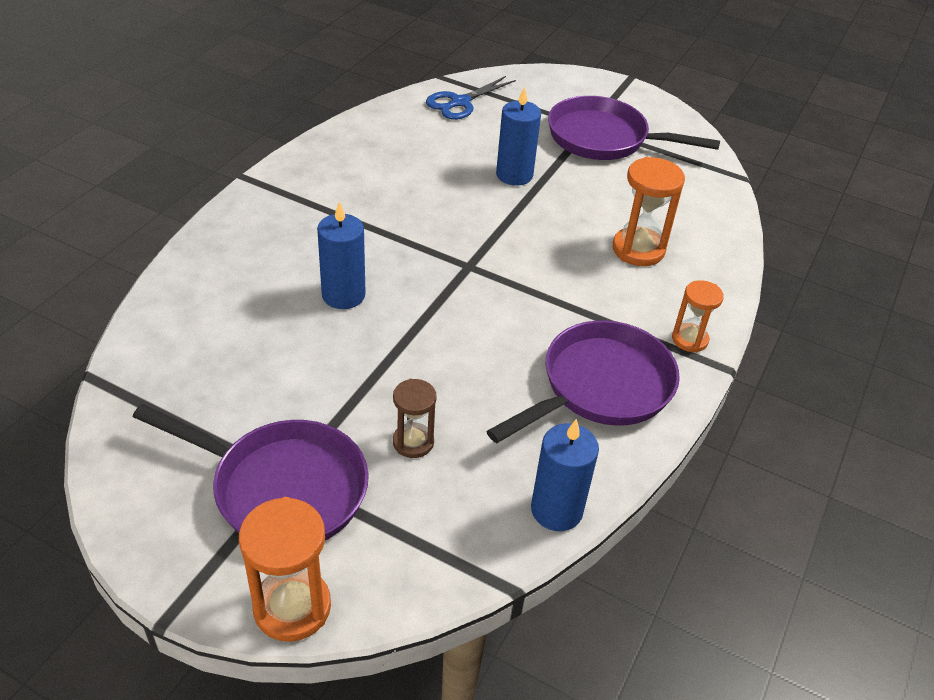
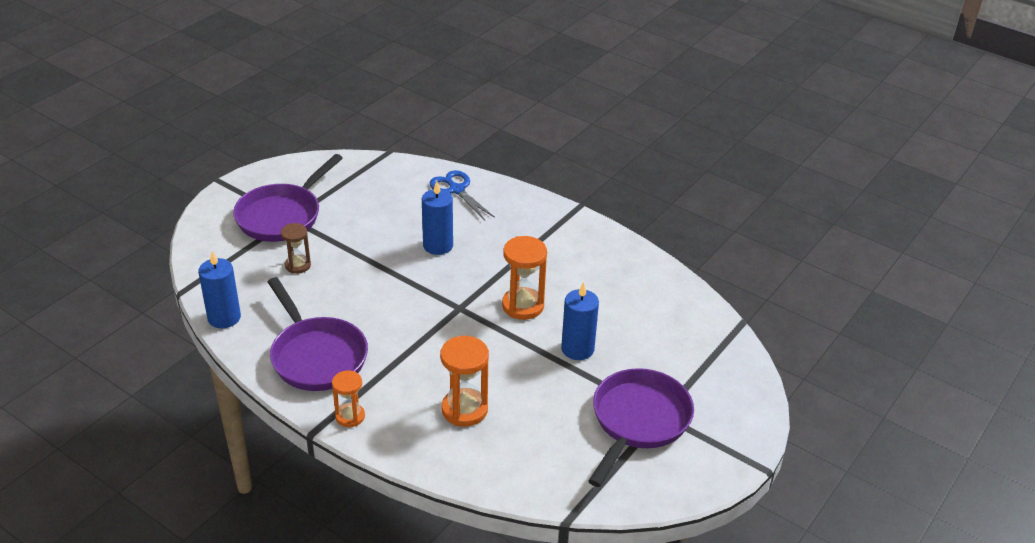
camera: 100 degrees right, 5 degrees down
orange hourglass [239,497,331,642] -> orange hourglass moved to [502,236,547,320]
blue scissors [426,76,516,120] -> blue scissors moved to [430,170,495,220]

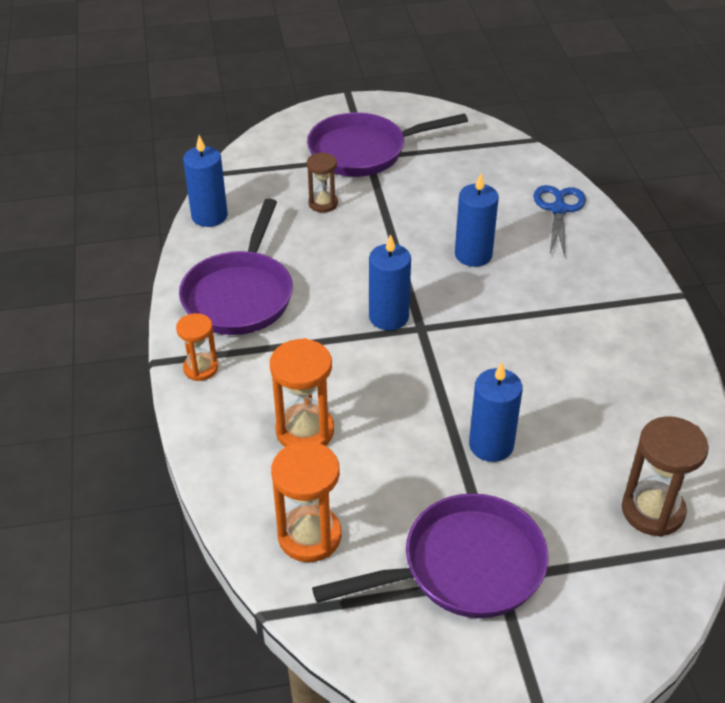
camera: 45 degrees right, 5 degrees up
orange hourglass [502,236,547,320] -> orange hourglass moved to [271,441,341,562]
none -> blue candle [369,234,411,330]
none -> brown hourglass [622,416,709,537]

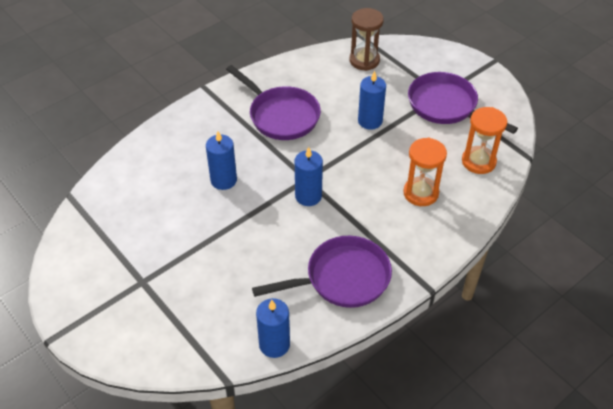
camera: 120 degrees left, 5 degrees up
orange hourglass [176,313,218,381] -> none
purple pan [307,113,468,177] -> purple pan moved to [226,65,321,140]
brown hourglass [307,152,338,213] -> none
blue scissors [533,185,586,256] -> none

